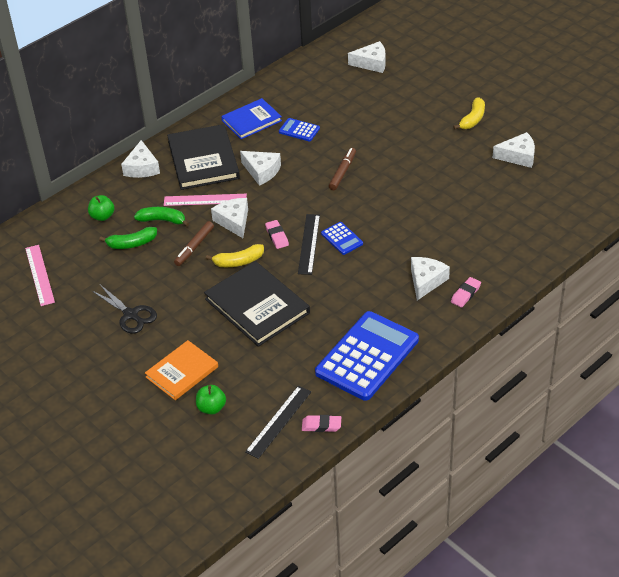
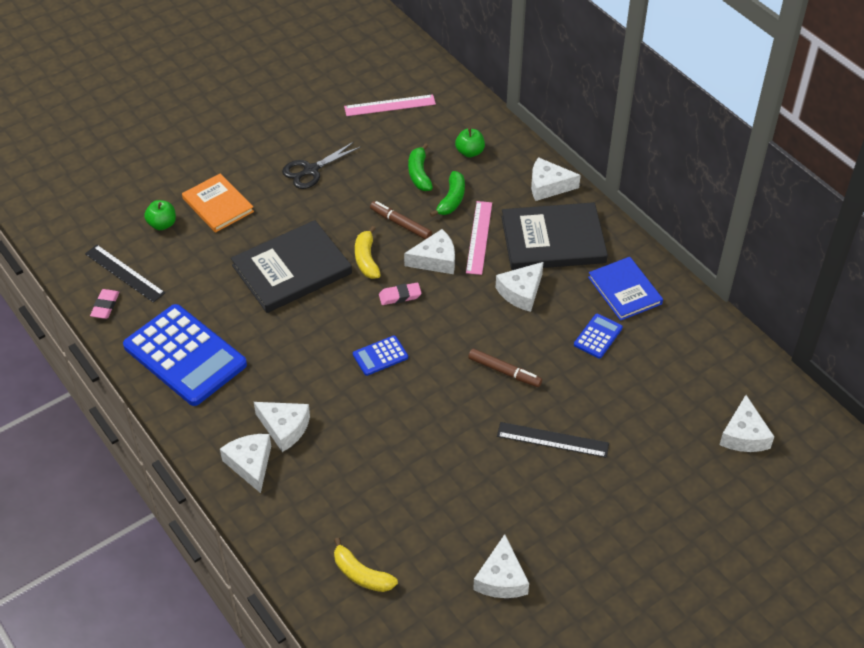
camera: 95 degrees right, 5 degrees up
black ruler [298,214,320,275] -> black ruler moved to [497,422,609,458]
pink eraser [451,277,481,307] -> white cheese [220,434,271,493]
yellow banana [453,97,485,130] -> yellow banana moved to [334,537,398,592]

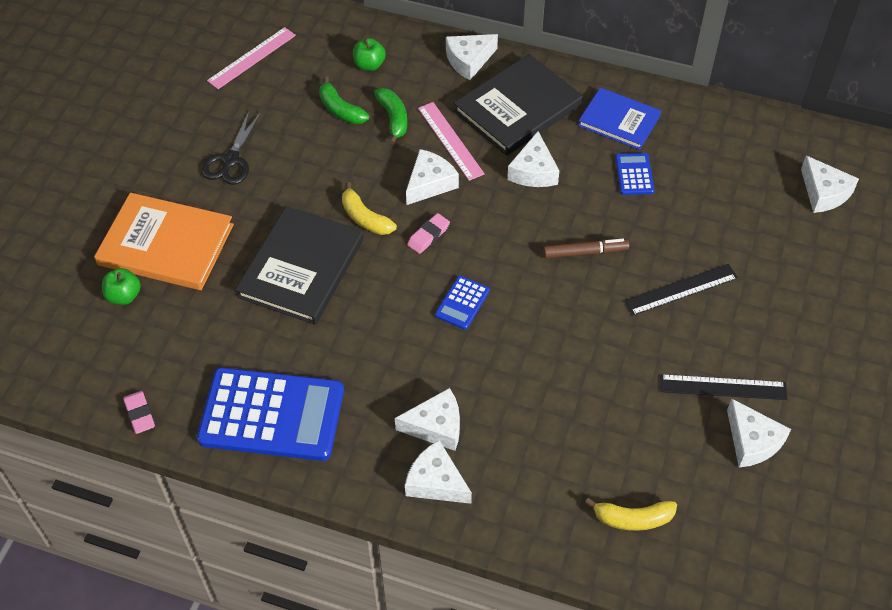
camera: 35 degrees left, 5 degrees up
black ruler [85,245,165,303] -> black ruler moved to [660,374,788,400]
orange book [182,173,254,233] -> orange book [94,193,234,290], size x1.54
brown marker [370,201,432,240] -> none

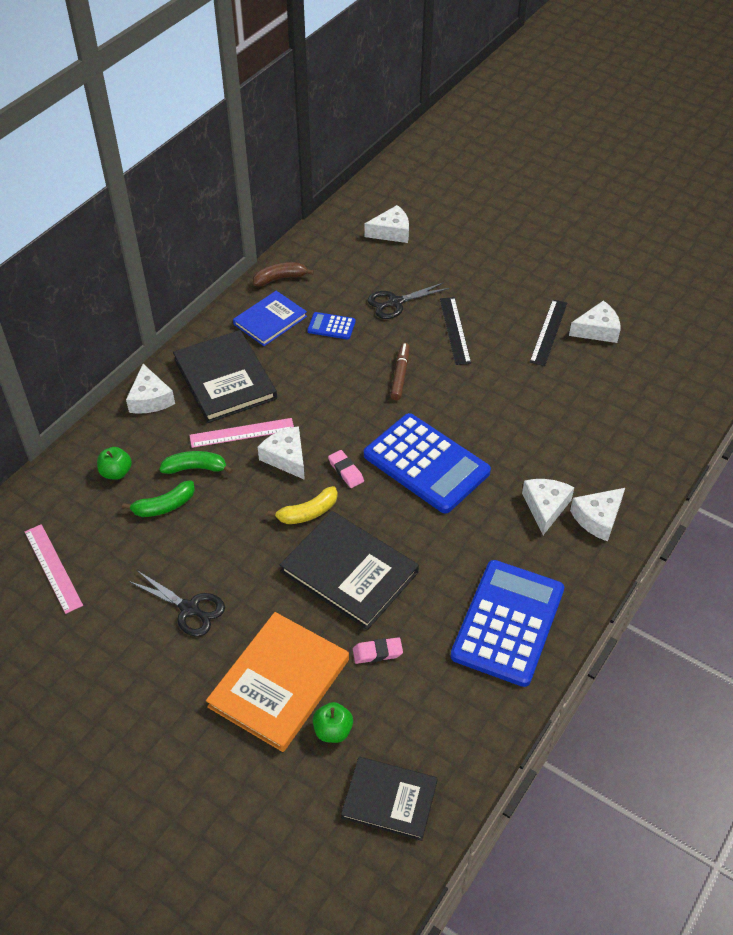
camera: 75 degrees left, 5 degrees down
pink eraser [123,391,155,434] -> pink eraser moved to [353,637,403,664]
blue calculator [435,276,490,330] -> blue calculator [364,413,491,513], size x2.29
white cheese [507,131,559,187] -> none
yellow banana [585,498,677,531] -> none
none -> brown banana [253,262,314,287]
none -> black book [341,757,438,841]
none -> black scissors [368,282,450,319]

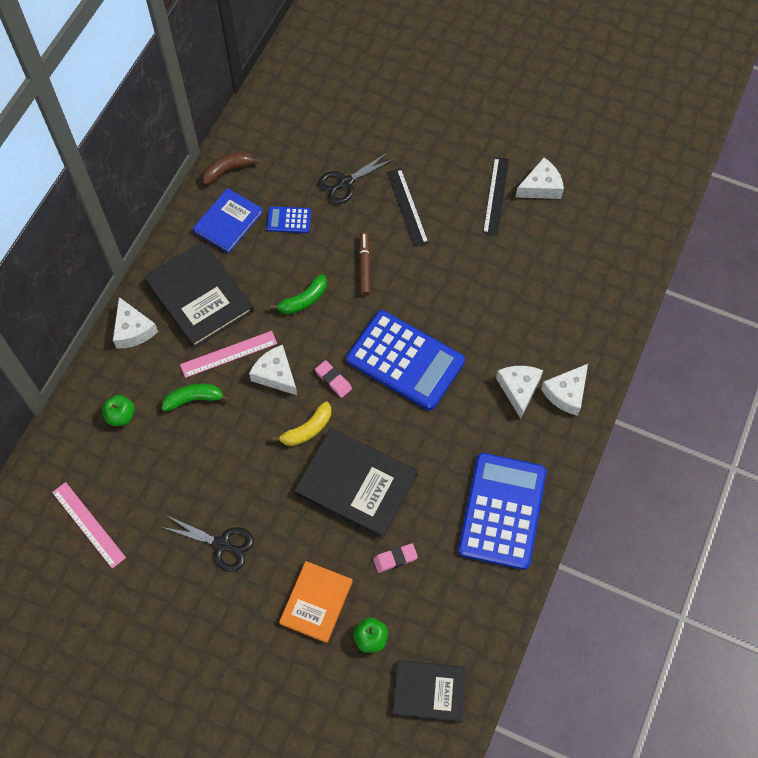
camera: 10 degrees left, 15 degrees up
green banana [122,480,195,517] -> green banana moved to [270,274,327,314]
orange book [206,612,349,752] -> orange book [279,561,353,643], size x0.65
white cheese [364,205,409,243] -> none

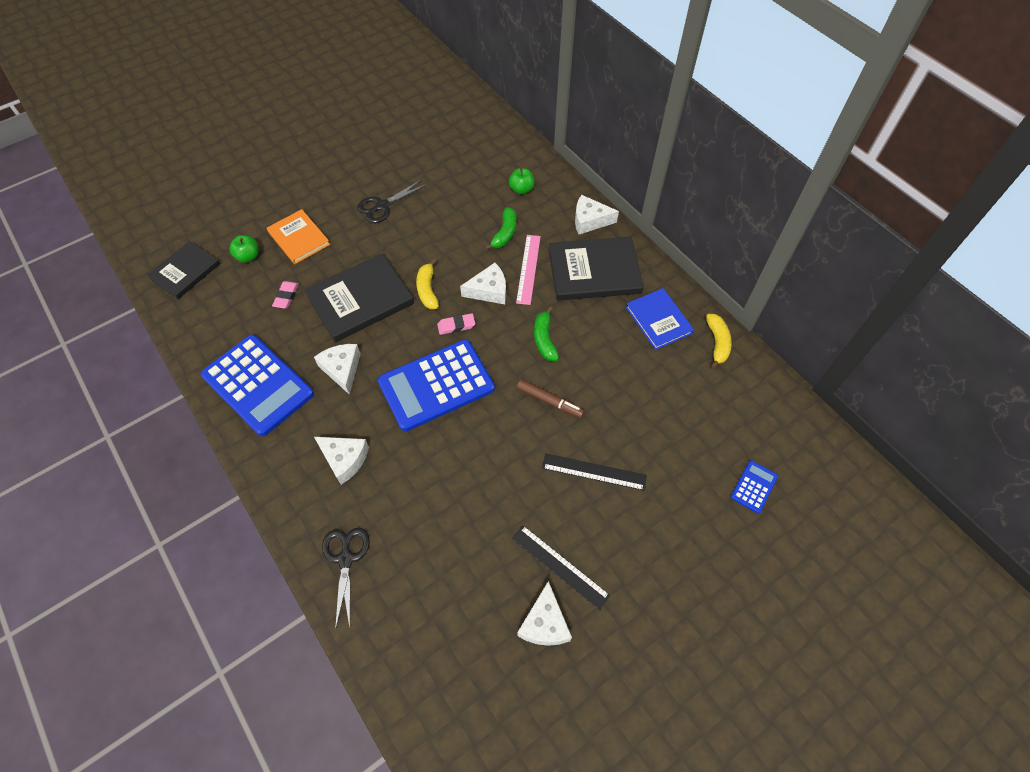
camera: 120 degrees right, 5 degrees down
pink ruler [52,482,126,569] -> none
brown banana [202,152,260,185] -> yellow banana [706,314,732,369]
blue calculator [267,206,311,233] -> blue calculator moved to [731,460,778,514]
black scissors [318,152,394,204] -> black scissors moved to [322,528,370,630]
white cheese [541,364,588,416] -> white cheese moved to [314,344,361,395]

